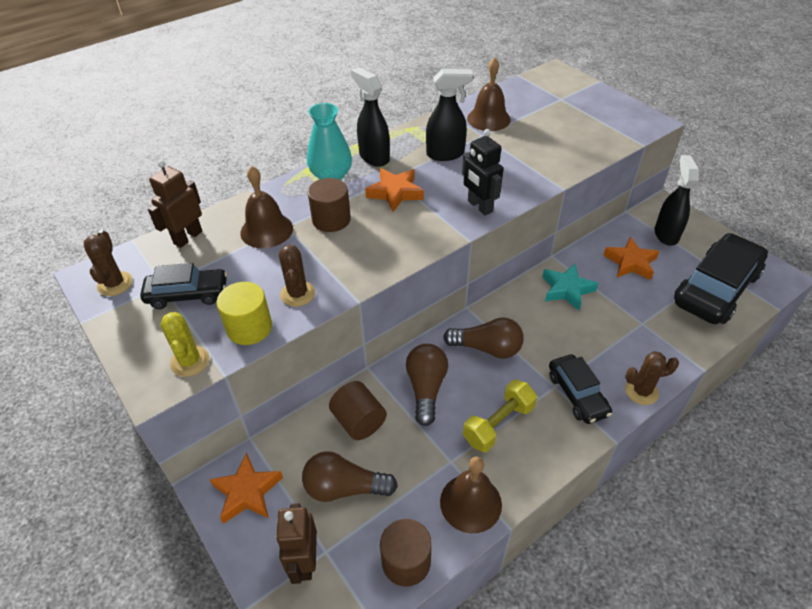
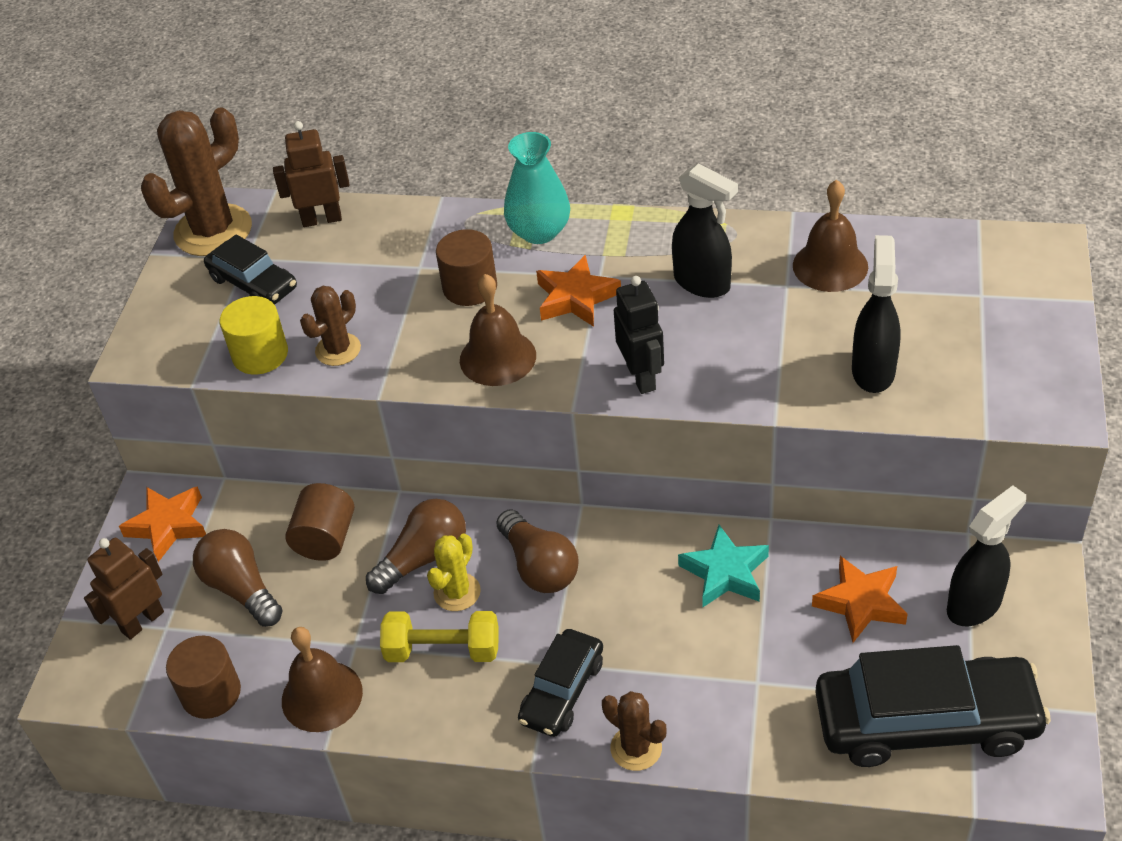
camera: 50 degrees right, 0 degrees up
brown cactus [84,230,133,296] -> brown cactus [141,108,252,256], size x1.87
yellow cactus [160,312,209,377] -> yellow cactus moved to [427,534,481,611]
brown bell [240,166,293,248] -> brown bell moved to [460,274,536,386]
black spray bottle [351,67,390,167] -> black spray bottle moved to [852,235,901,393]
black robot [462,129,503,215] -> black robot turned 150 degrees clockwise [614,276,664,394]

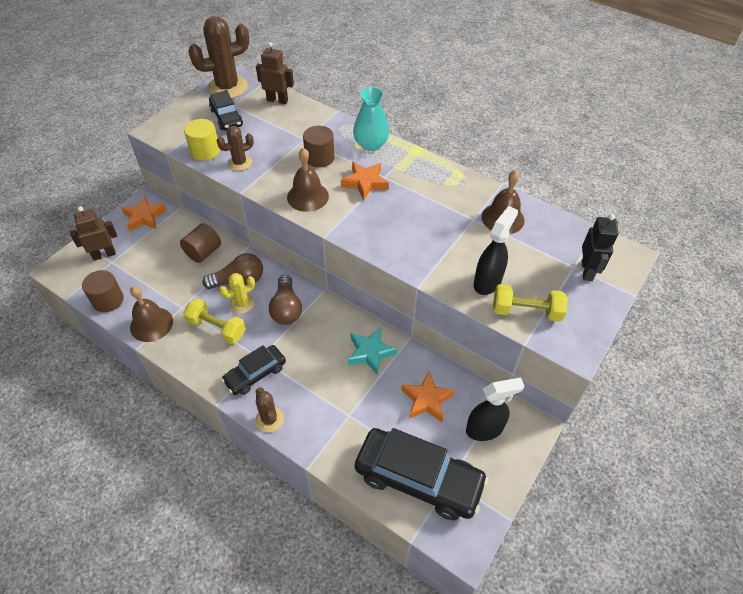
camera: 20 degrees right, 5 degrees up
brown light bulb [193,529,283,627] -> none
black robot [614,276,664,394] -> black robot moved to [582,214,618,281]
black spray bottle [672,163,738,298] -> none
none -> yellow dumbbell [493,284,568,322]

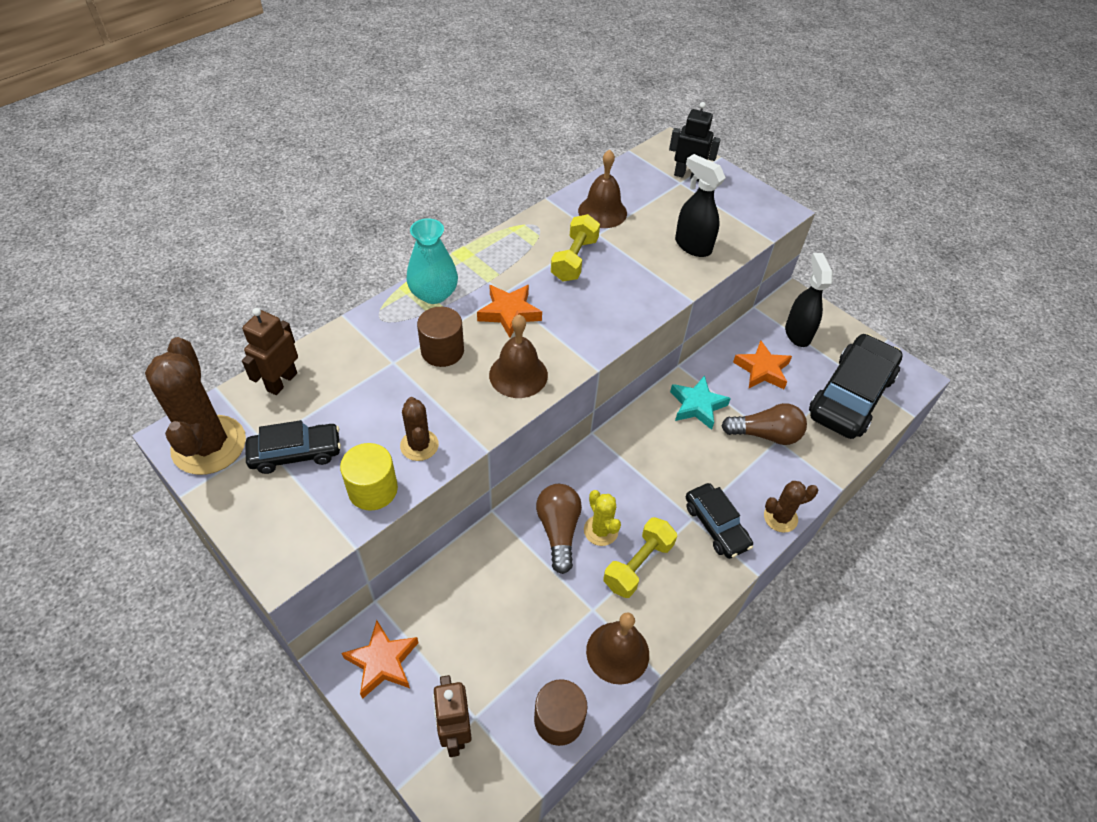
camera: 80 degrees left, 0 degrees up
brown cylinder [180,223,221,263] -> none
brown light bulb [269,275,302,325] -> brown light bulb moved to [721,403,807,445]
yellow dumbbell [493,284,568,322] -> yellow dumbbell moved to [551,214,600,281]

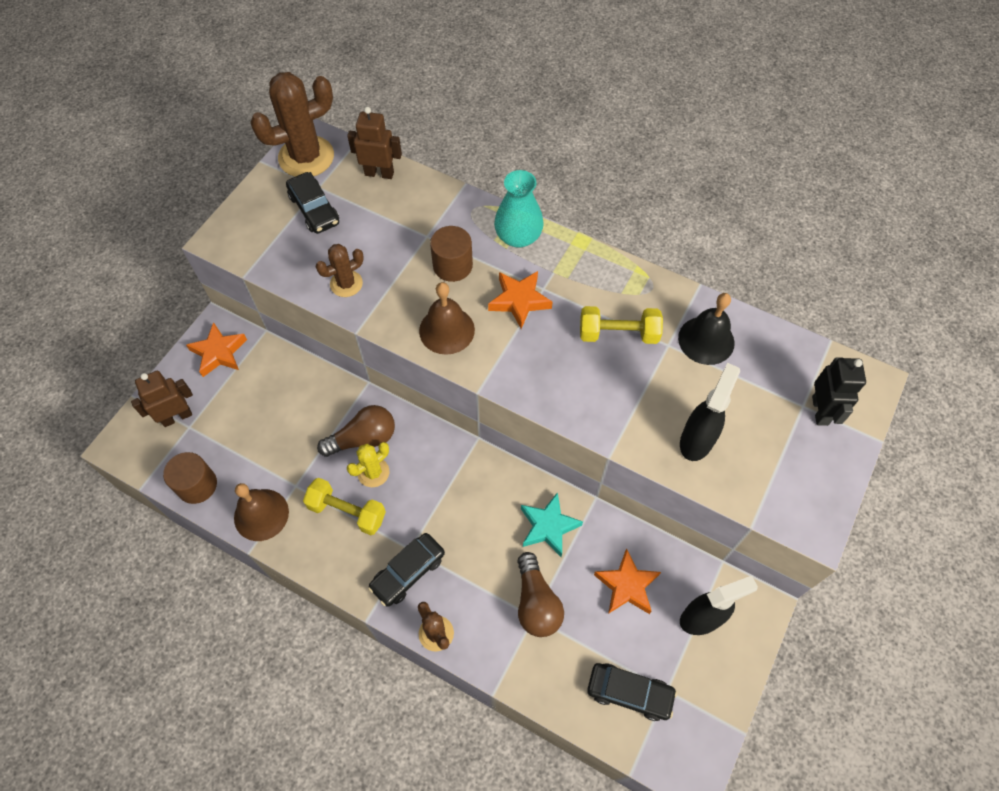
camera: 75 degrees right, 10 degrees up
yellow cylinder [340,443,398,511] -> none
brown bell [578,150,627,228] -> black bell [678,293,735,365]
black car [809,333,903,439] -> black car [587,663,677,721], size x0.56

